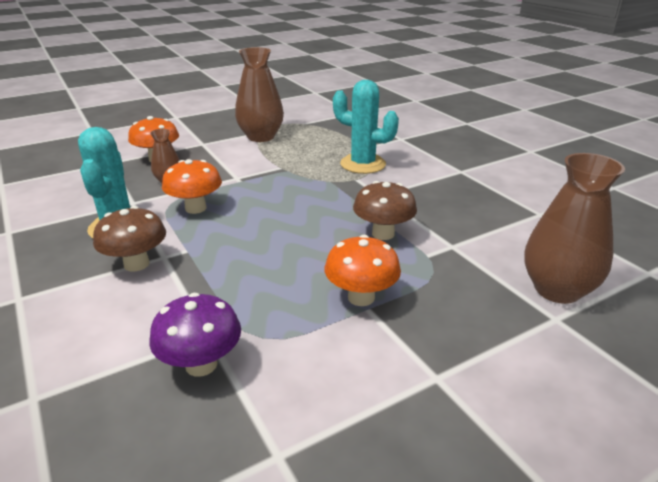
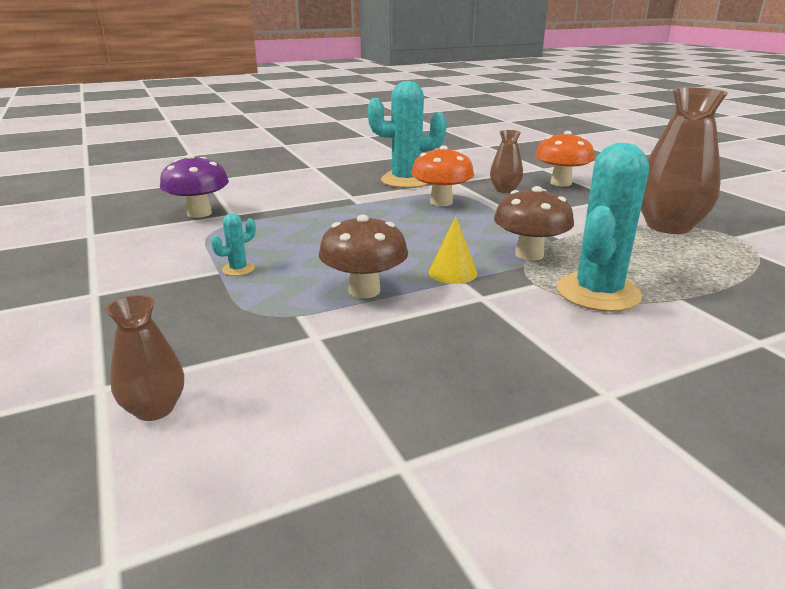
camera: 95 degrees right, 5 degrees down
brown mushroom [93,206,166,271] -> brown mushroom moved to [494,186,574,261]
orange mushroom [325,235,401,306] -> turquoise cactus [211,213,256,276]
brown vase [524,153,625,304] -> brown vase [106,295,184,421], size x0.52
none -> yellow cone [429,217,477,284]

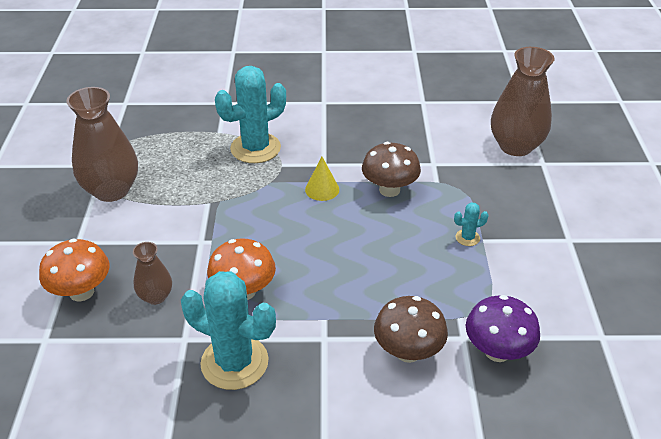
camera: 155 degrees left, 15 degrees up
brown vase [106,295,184,421] -> brown vase [491,47,554,156], size x1.92
brown mushroom [494,186,574,261] -> brown mushroom moved to [374,296,448,363]

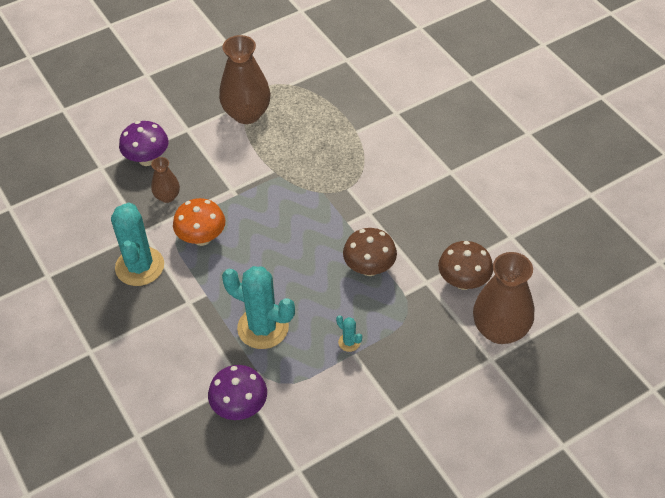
camera: 60 degrees right, 10 degrees up
orange mushroom [39,239,109,302] -> purple mushroom [119,121,168,166]
turquoise cactus [215,66,286,163] -> turquoise cactus moved to [222,266,295,349]
yellow cone [305,157,339,201] -> none
brown mushroom [374,296,448,363] -> brown mushroom moved to [438,241,493,290]

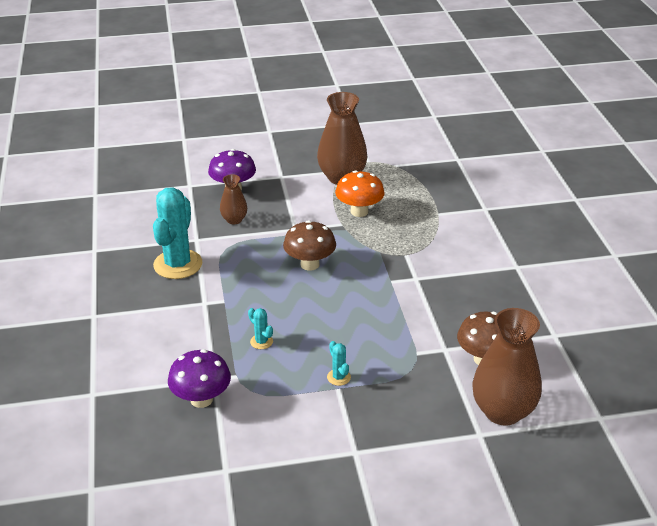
camera: 20 degrees right, 15 degrees down
orange mushroom [173,198,225,246] -> orange mushroom moved to [335,170,385,217]
turquoise cactus [222,266,295,349] -> turquoise cactus [248,308,273,349], size x0.43
brown mushroom [343,228,397,276] -> brown mushroom moved to [283,220,336,271]

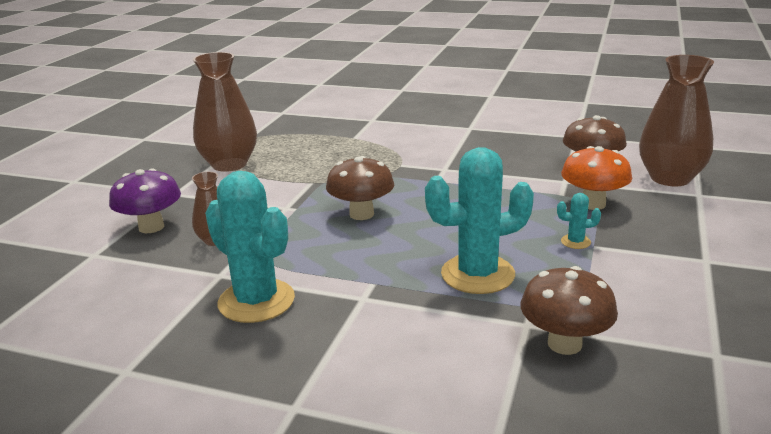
camera: 60 degrees left, 10 degrees down
purple mushroom [168,349,231,408] -> brown mushroom [521,266,618,355]
turquoise cactus [248,308,273,349] -> turquoise cactus [425,147,534,294], size x2.35
orange mushroom [335,170,385,217] -> orange mushroom moved to [561,146,632,210]

